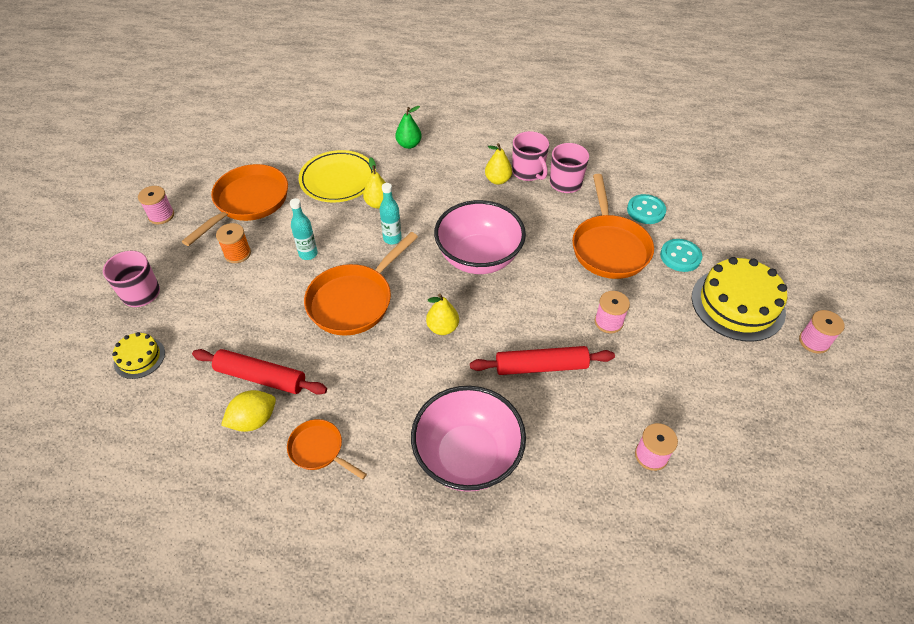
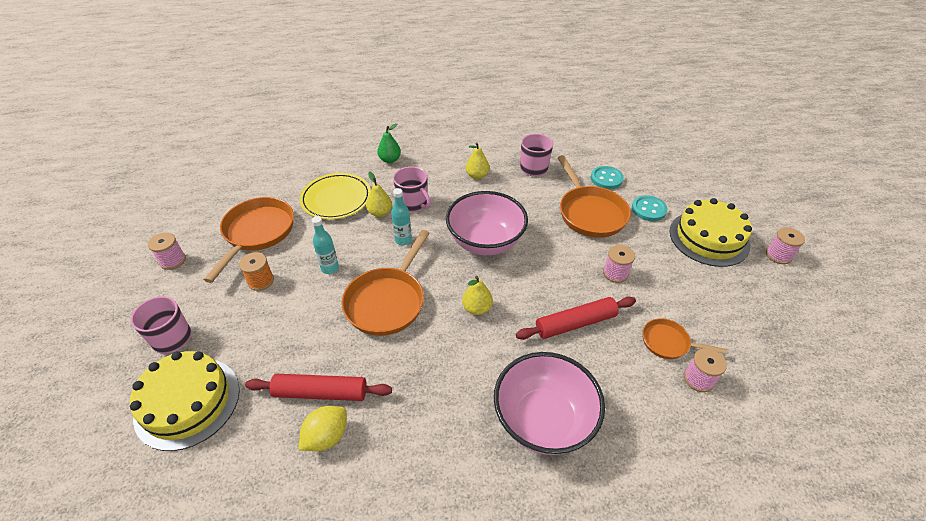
camera: 15 degrees left, 5 degrees down
yellow cake [112,332,165,379] -> yellow cake [130,351,240,451], size x1.96
orange pan [287,419,367,480] -> orange pan moved to [642,318,727,359]
pink mug [512,131,549,181] -> pink mug moved to [393,167,431,212]

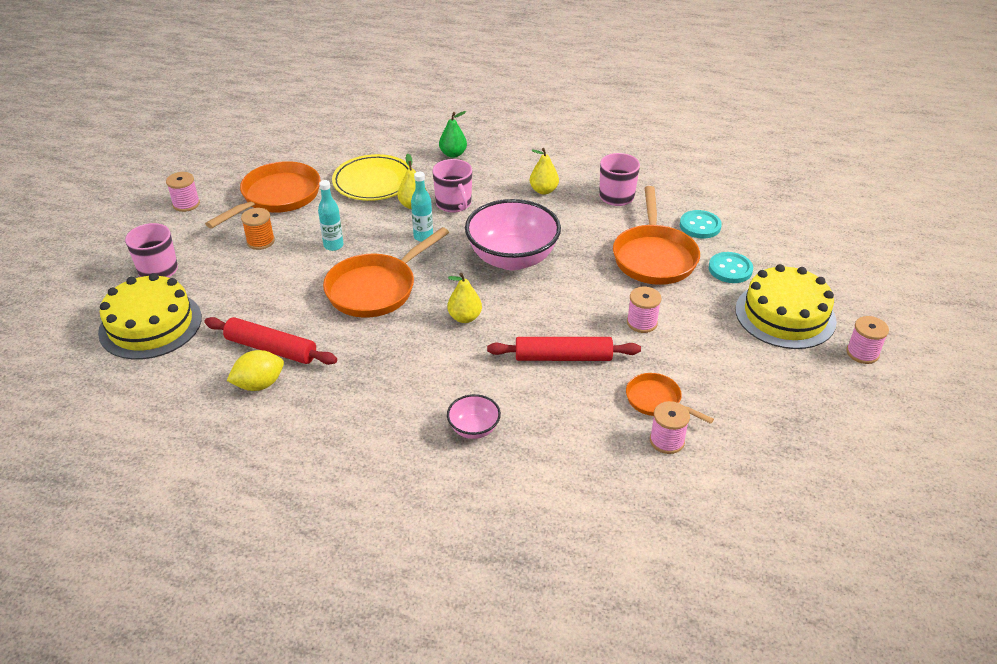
camera: 20 degrees right, 5 degrees down
pink bowl [494,352,605,455] -> pink bowl [447,394,501,439], size x0.47

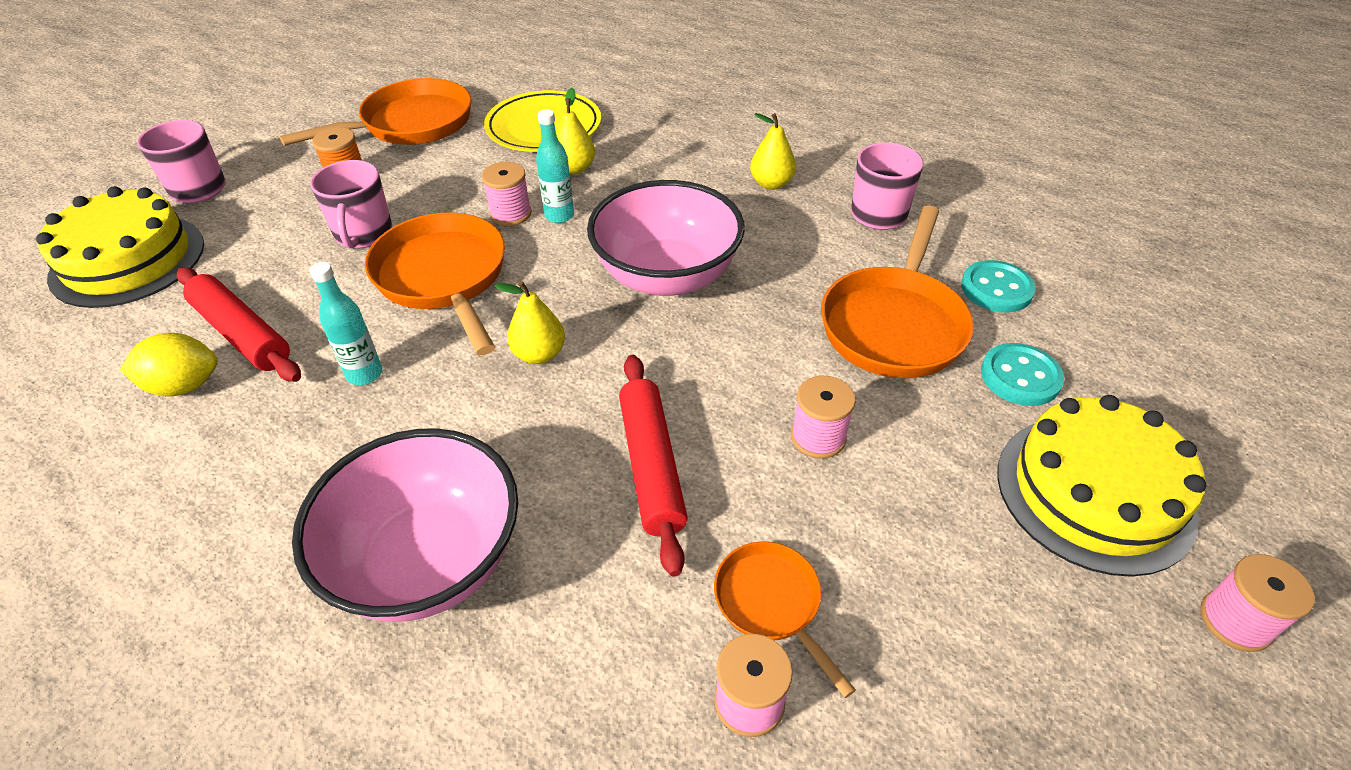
camera: 20 degrees right, 5 degrees up
pink spool [166,172,200,212] -> pink spool moved to [482,162,532,226]
turquoise bottle [318,180,343,251] -> turquoise bottle moved to [310,262,382,385]
orange pan [323,227,449,318] -> orange pan turned 90 degrees clockwise [365,212,505,355]
pink mug [433,159,472,213] -> pink mug moved to [310,160,392,248]
green pear [439,111,467,158] -> none
pink bowl [447,394,501,439] -> pink bowl [292,428,518,622], size x2.14
red rolling pin [487,337,641,361] -> red rolling pin turned 60 degrees clockwise [619,355,688,576]

